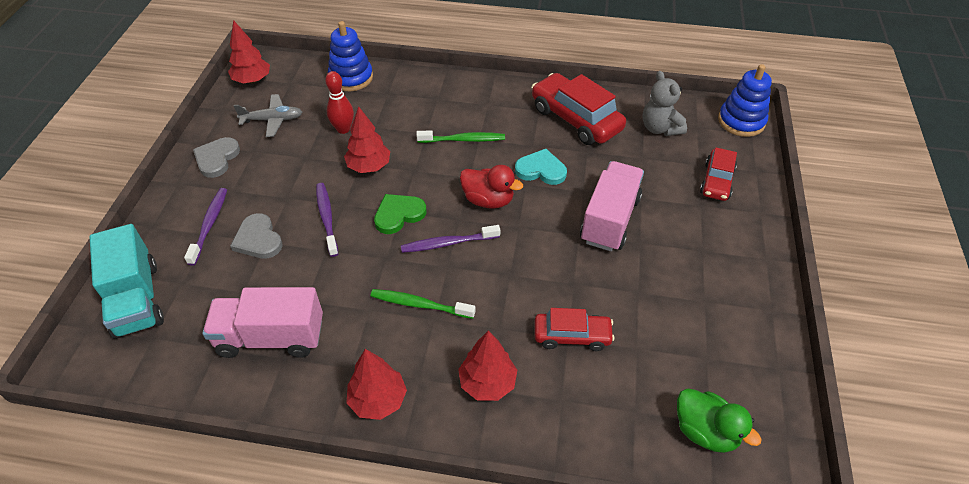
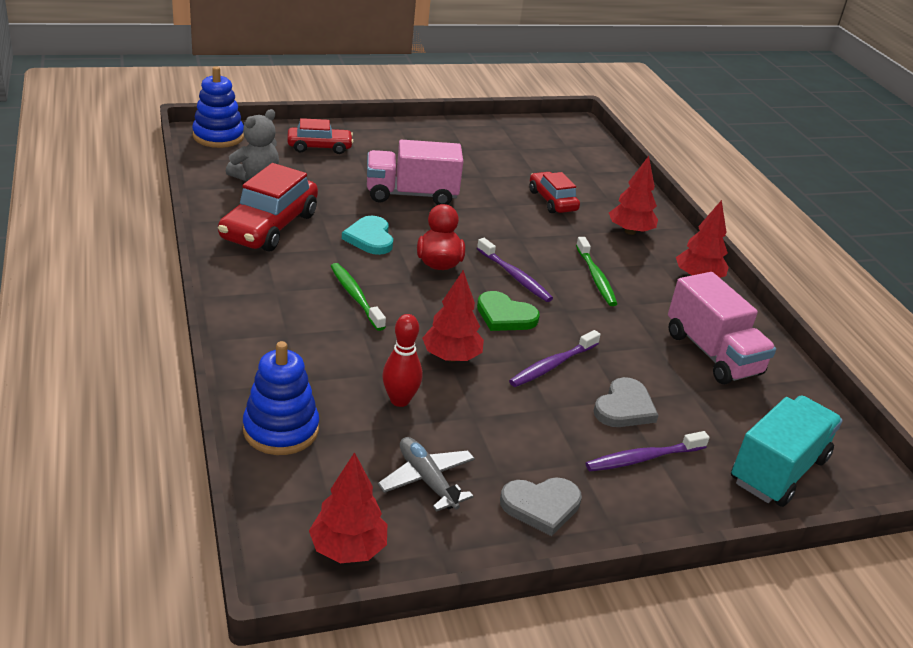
camera: 120 degrees left, 15 degrees down
green duck [677,389,762,453] -> none

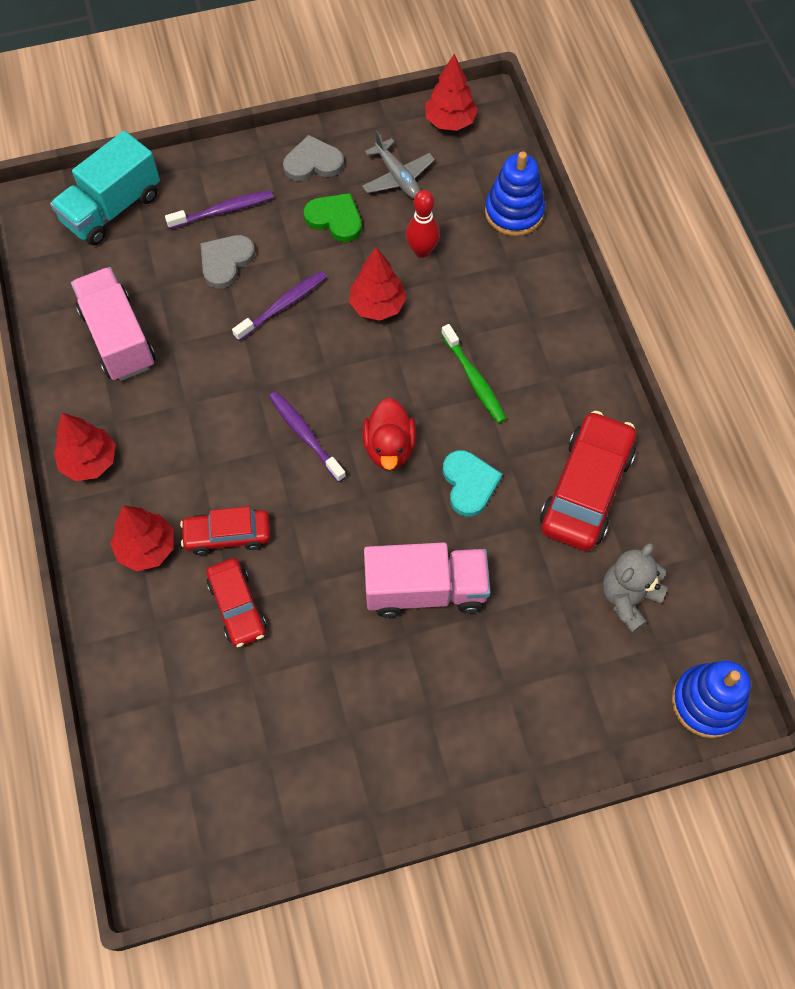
camera: 175 degrees left, 30 degrees up
red car [287,118,354,154] -> red car moved to [180,507,270,555]
green heart [477,291,540,331] -> green heart moved to [304,193,362,242]
green toothbrush [576,237,617,306] -> none

